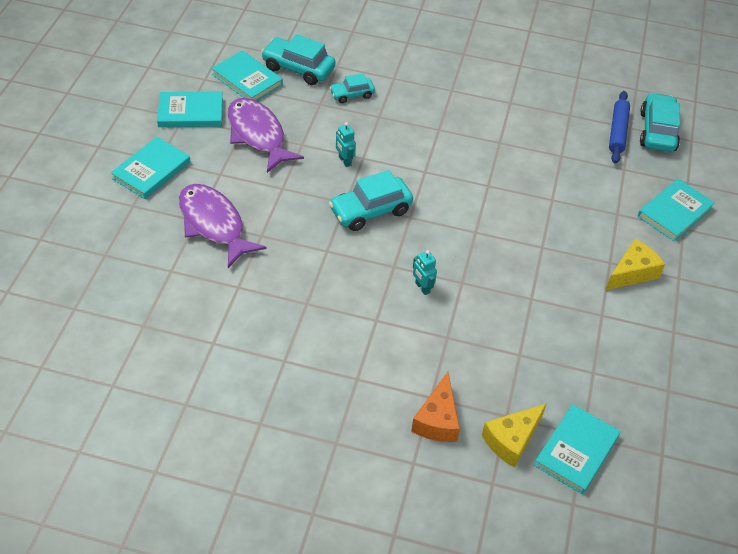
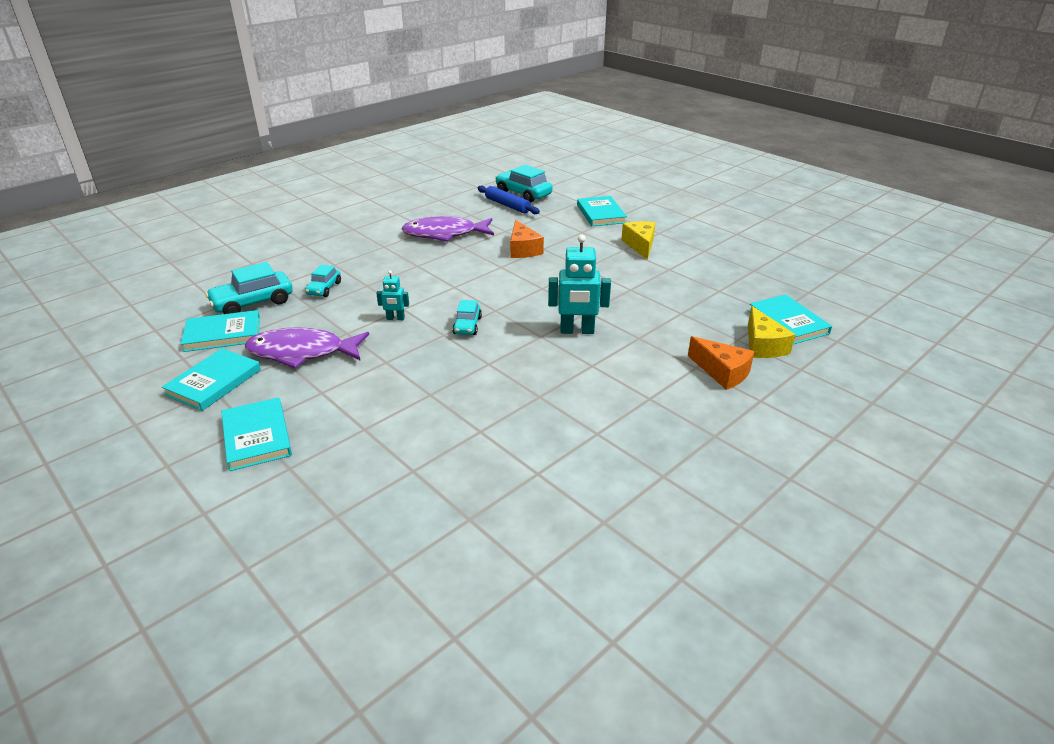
camera: 55 degrees left, 15 degrees down
purple fish [179,184,266,268] -> purple fish moved to [401,216,494,242]
turquoise car [329,170,413,231] -> turquoise car [452,300,482,335], size x0.59
turquoise robot [413,250,437,295] -> turquoise robot [548,235,611,334], size x1.88
none -> orange cheese [510,220,544,258]

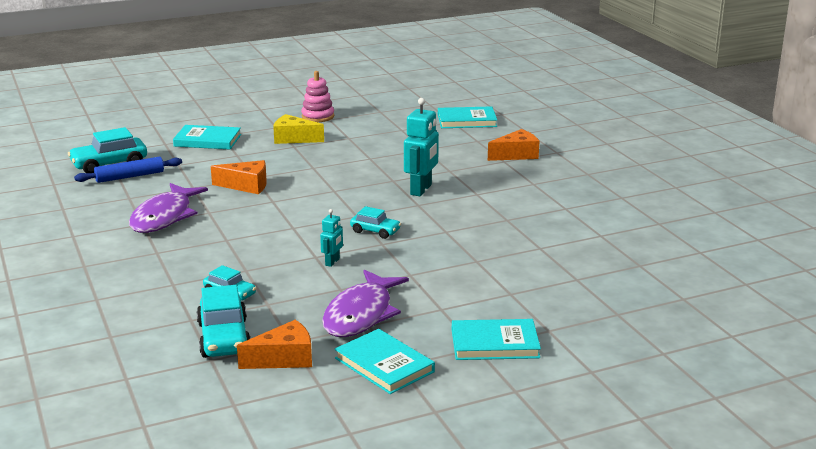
camera: 70 degrees left, 10 degrees down
turquoise book [181,310,260,352] -> orange cheese [237,320,312,369]
yellow cheese [748,306,796,358] -> none
none -> pink stacking toy [301,71,334,122]

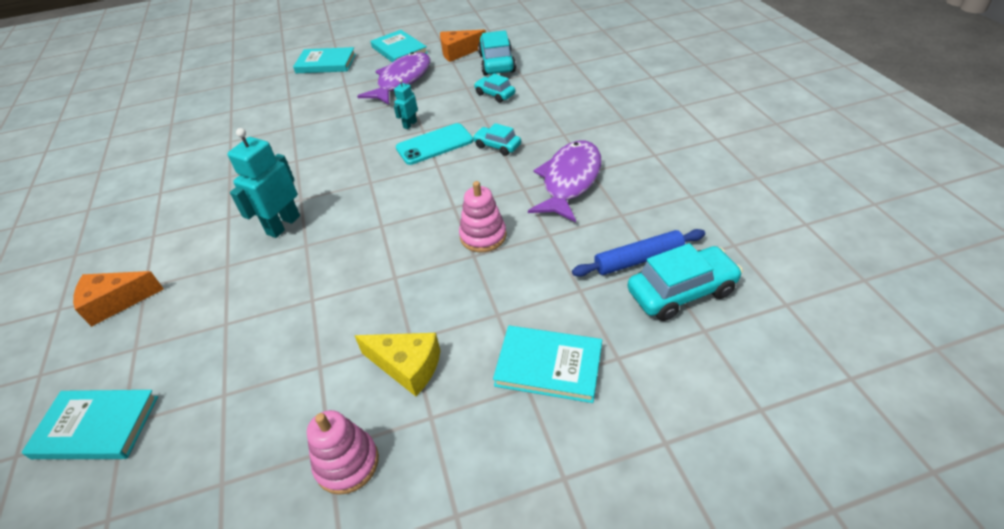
camera: 170 degrees left, 20 degrees up
orange cheese [211,160,267,194] -> pink stacking toy [459,181,506,252]
turquoise car [350,206,401,239] -> turquoise car moved to [472,123,521,156]
none -> turquoise phone [396,123,473,165]

